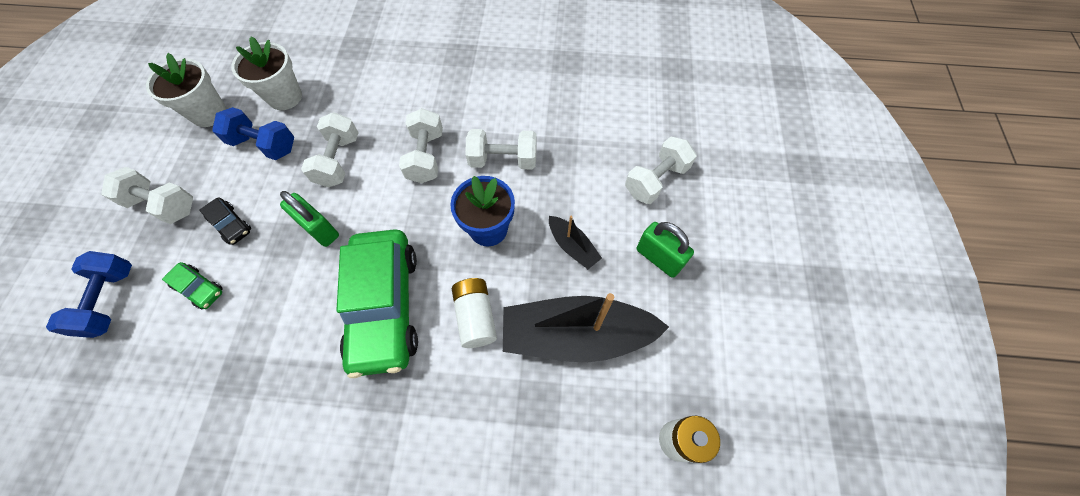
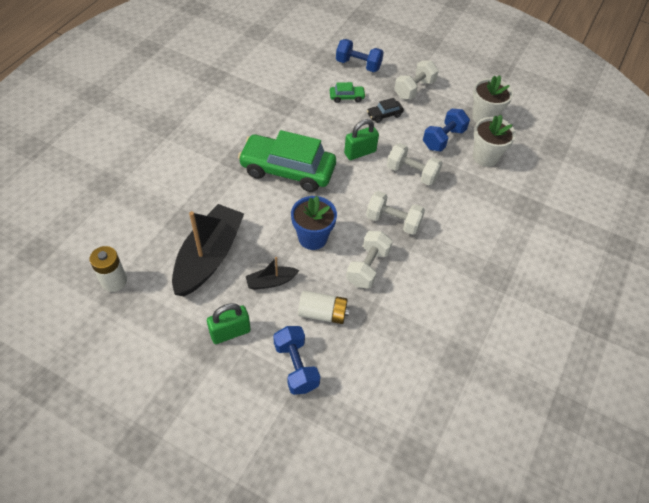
camera: 110 degrees right, 10 degrees down
green car [162,262,223,309] -> green car turned 150 degrees counterclockwise [330,82,366,103]
white battery [452,278,497,348] -> white battery moved to [298,291,350,324]
white dumbbell [625,137,697,204] -> blue dumbbell [273,326,320,395]

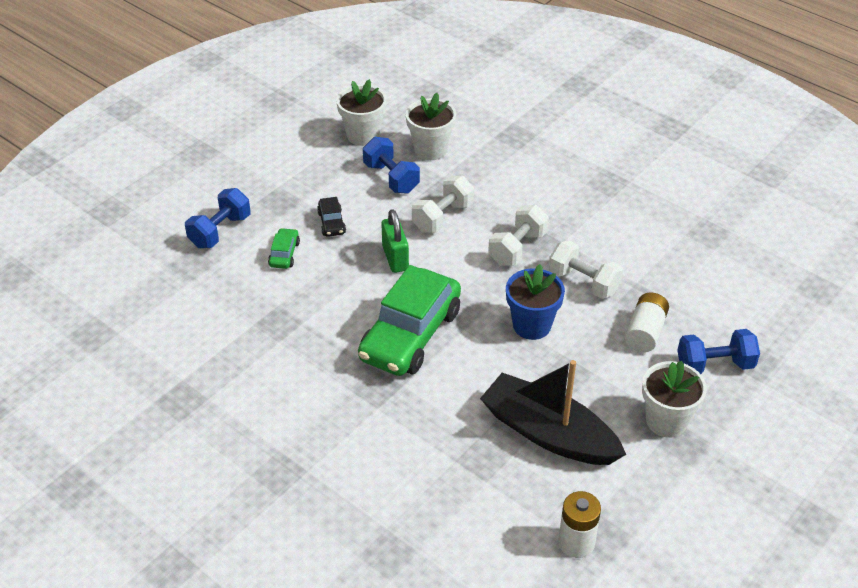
camera: 75 degrees left, 10 degrees down
green padlock [207,303,251,344] -> white flower pot [642,361,707,438]
black boat [246,257,300,290] -> none
white dumbbell [394,61,439,100] -> none

